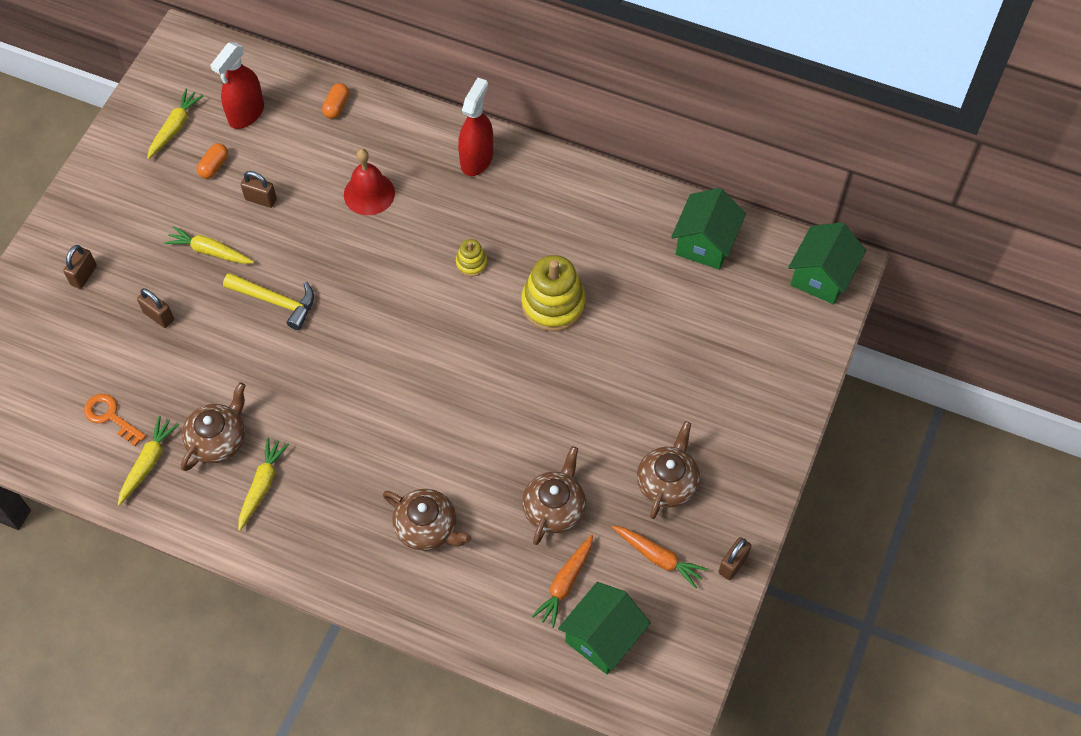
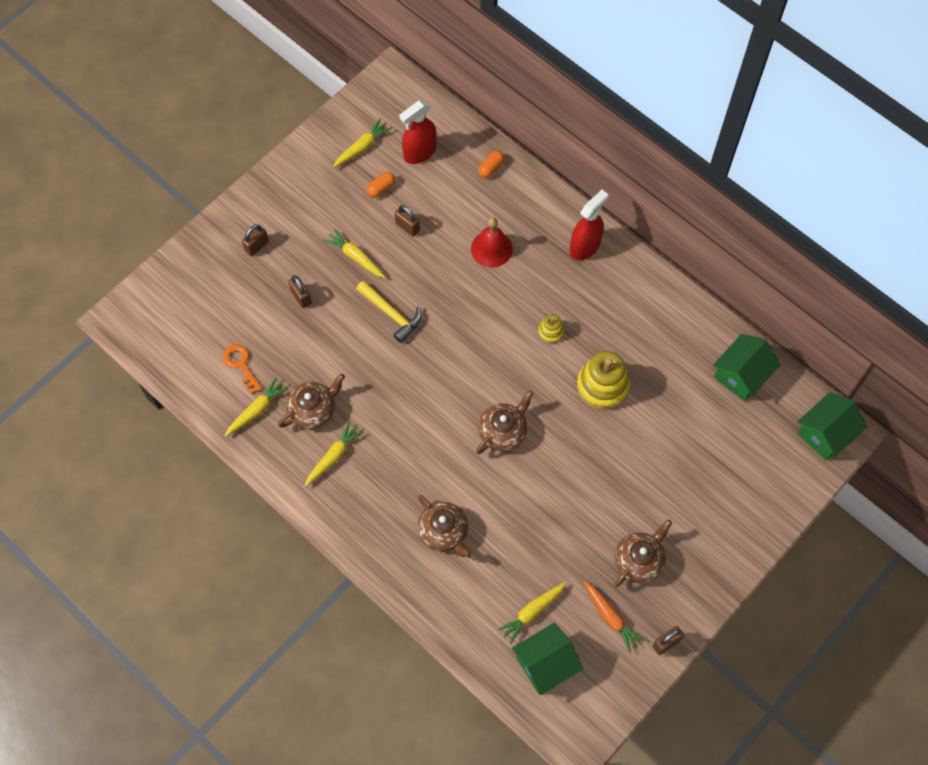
camera: 20 degrees right, 5 degrees up
brown teapot [522,446,586,545] -> brown teapot moved to [476,391,534,454]
orange carrot [532,534,593,628] -> yellow carrot [498,582,566,644]

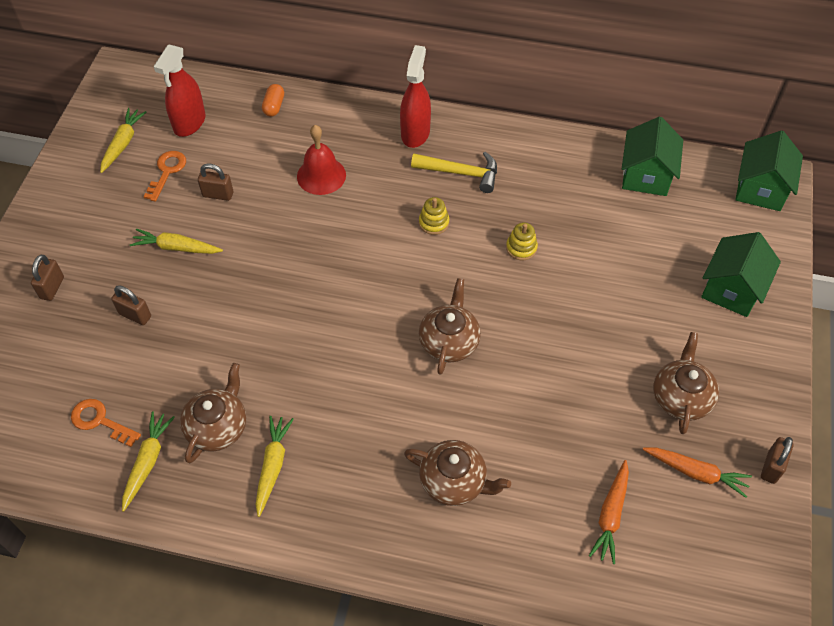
camera: 30 degrees left, 10 degrees down
yellow hammer [356,281,422,343] -> yellow hammer moved to [411,152,497,193]
orange capsule [367,172,395,198] -> orange key [144,151,186,202]
yellow carrot [498,582,566,644] -> orange carrot [589,460,629,564]
green house [512,623,583,695] -> green house moved to [701,232,781,317]
yellow stacking toy [577,351,630,410] -> yellow stacking toy [506,222,538,260], size x0.50

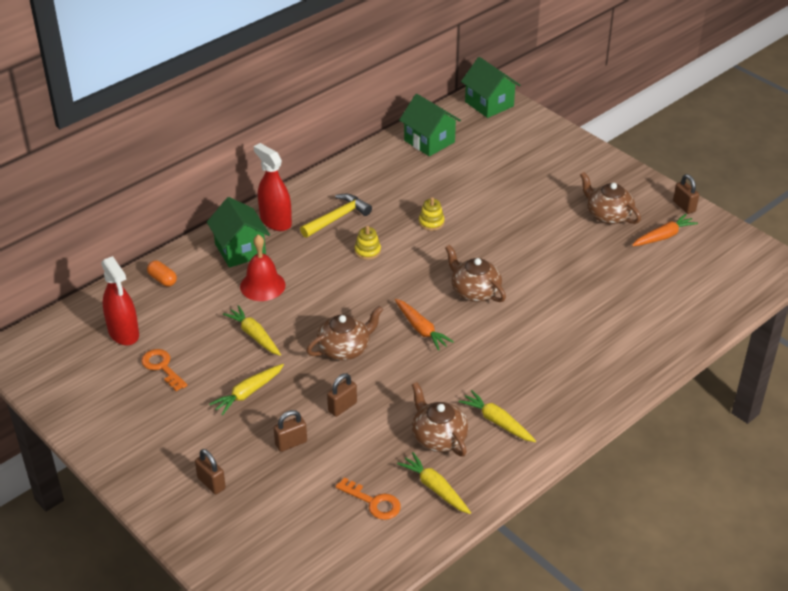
camera: 55 degrees left, 15 degrees down
orange key [71,399,141,447] -> orange key turned 120 degrees counterclockwise [335,477,401,520]
yellow carrot [100,108,146,173] -> yellow carrot moved to [223,305,281,356]
brown padlock [198,164,233,201] -> brown padlock moved to [327,373,357,417]
brown teapot [404,440,511,506] -> brown teapot moved to [307,306,383,360]
orange carrot [589,460,629,564] -> orange carrot moved to [395,299,454,351]
green house [701,232,781,317] -> green house moved to [207,197,270,268]

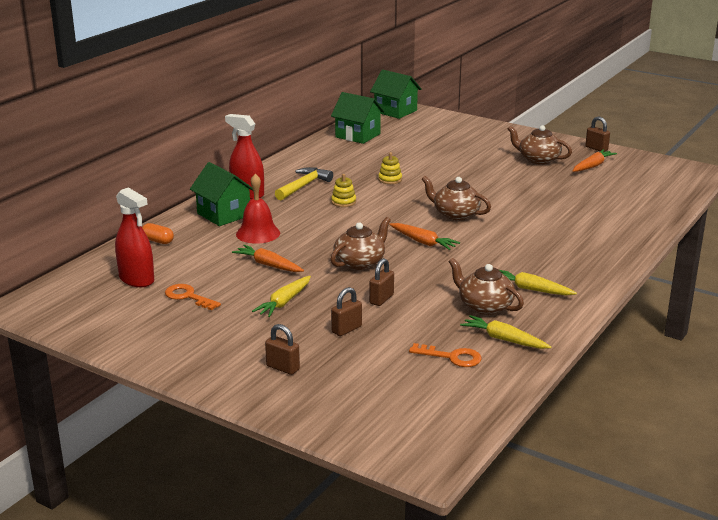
camera: 15 degrees left, 15 degrees down
yellow carrot [223,305,281,356] -> orange carrot [232,245,304,272]

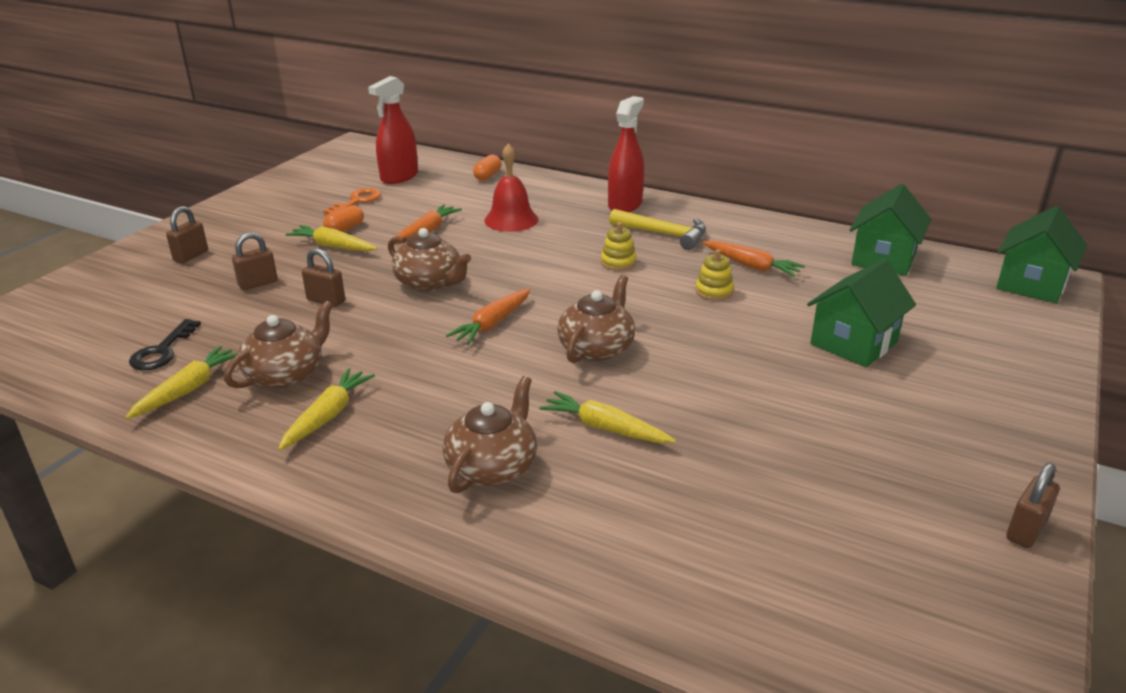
camera: 85 degrees right, 5 degrees up
green house [190,162,253,226] -> green house moved to [807,259,916,367]
brown padlock [331,287,362,336] -> brown padlock turned 75 degrees counterclockwise [232,232,278,290]
orange key [409,343,481,367] -> black key [129,319,201,370]
brown teapot [507,125,572,165] -> brown teapot moved to [443,376,537,493]
orange carrot [573,149,617,172] -> orange carrot moved to [703,241,805,277]
none -> orange capsule [323,205,364,232]
none -> yellow carrot [539,391,676,443]

